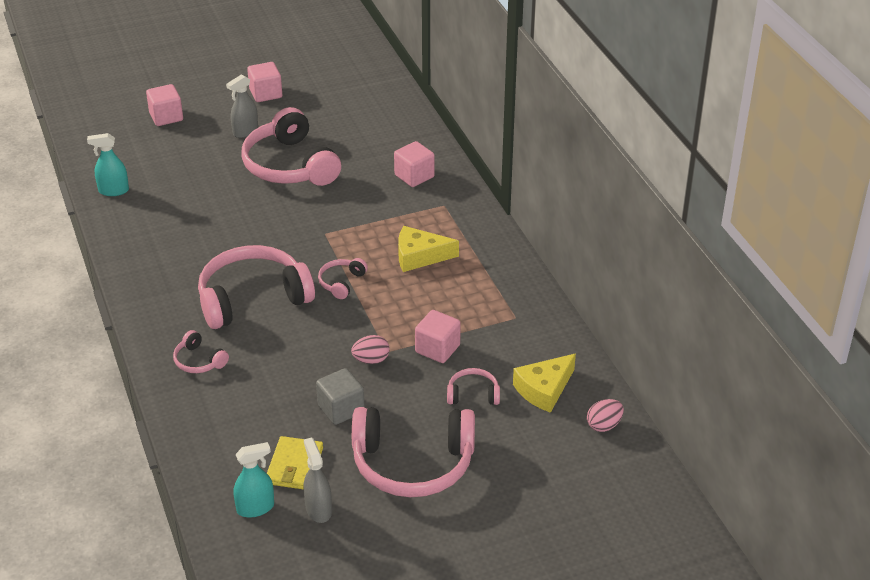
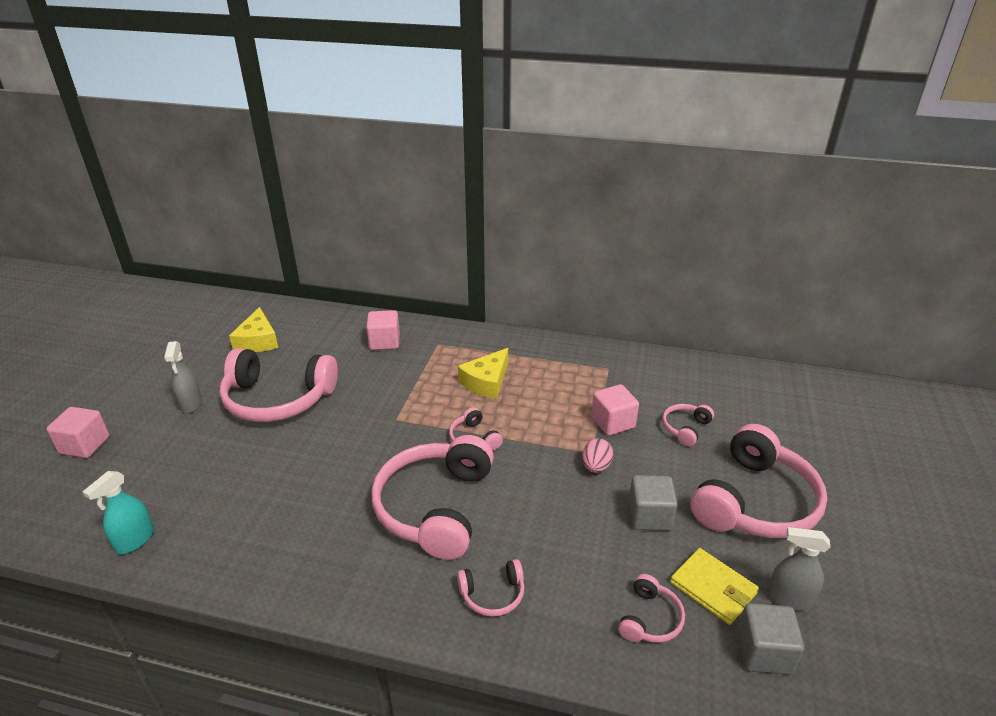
camera: 55 degrees left, 5 degrees down
turquoise spray bottle [233,442,274,517] -> grey cube [737,603,804,675]
pink cube [247,62,282,102] -> none
yellow cheese [513,354,576,413] -> yellow cheese moved to [229,307,278,352]
pink egg [587,399,624,432] -> none
none -> pink headphones [618,574,685,643]

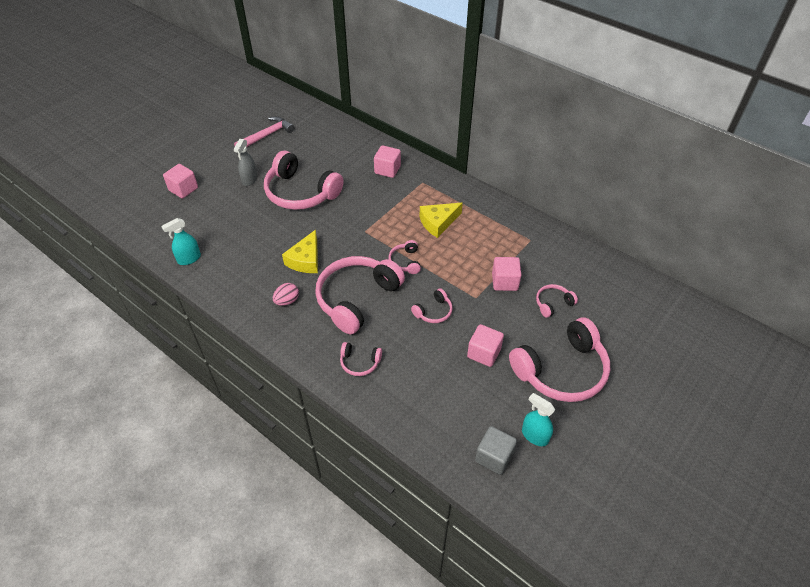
camera: 25 degrees right, 15 degrees up
yellow cheese [229,307,278,352] -> yellow cheese moved to [282,230,318,273]
pink egg [582,438,613,473] -> pink egg moved to [273,283,299,306]
pink headphones [618,574,685,643] -> pink headphones moved to [411,288,453,323]
grey cube [628,475,678,531] -> pink cube [467,324,504,367]
yellow wallet [670,548,759,625] -> none
grey spray bottle [767,527,831,610] -> turquoise spray bottle [522,393,555,446]
none -> pink hammer [234,116,295,147]

